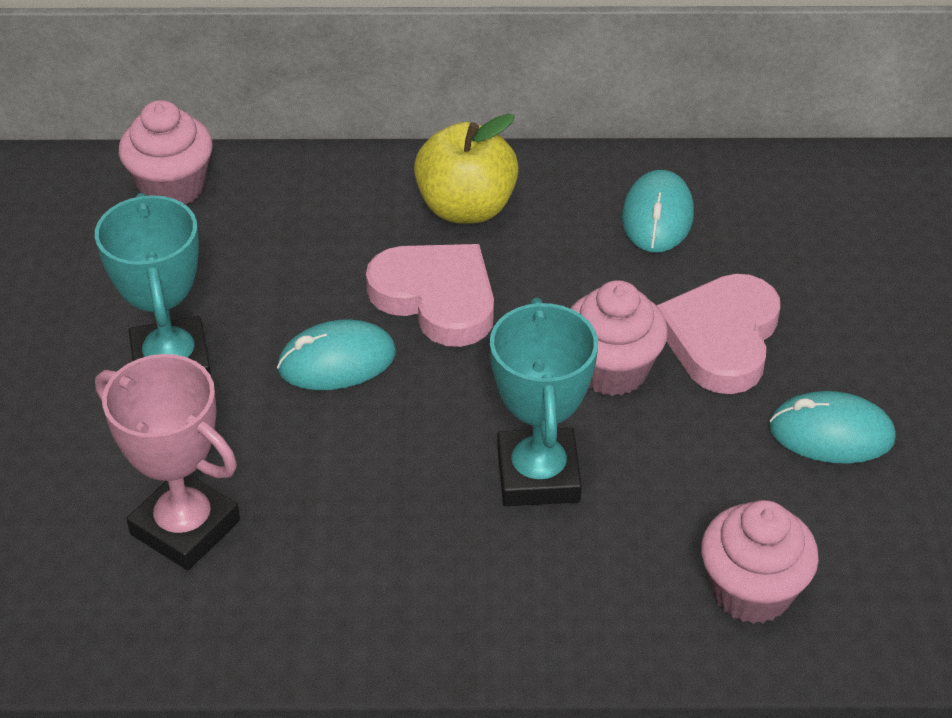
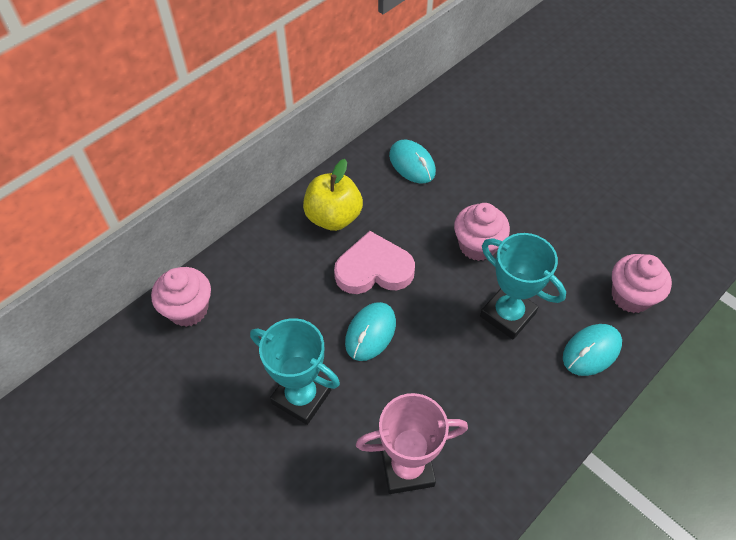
camera: 45 degrees left, 10 degrees up
pink heart [657,274,780,394] -> none
turquoise mouse [769,391,896,464] -> turquoise mouse moved to [563,324,622,376]

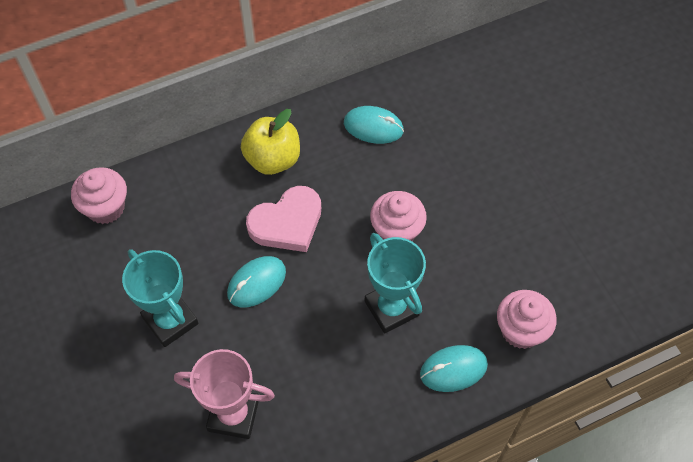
camera: 20 degrees right, 5 degrees up
pink heart [334,231,415,294] -> pink heart turned 135 degrees clockwise [246,186,321,252]
turquoise mouse [389,140,436,183] -> turquoise mouse turned 60 degrees counterclockwise [344,106,404,144]

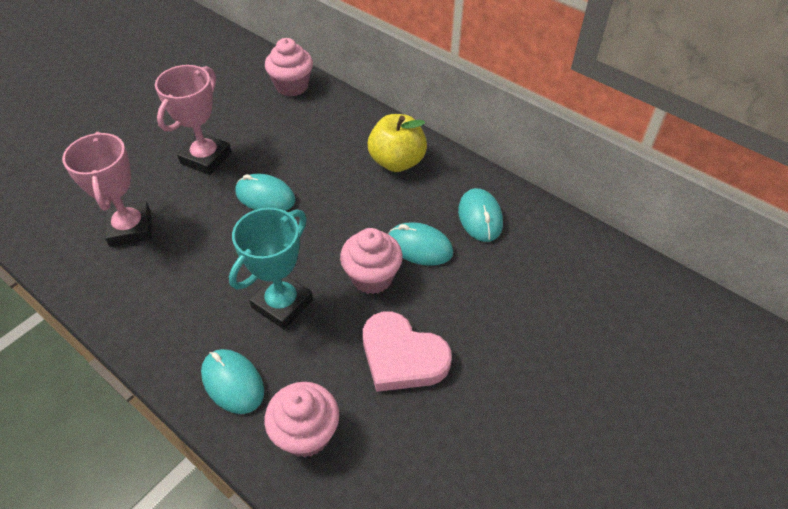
camera: 65 degrees right, 10 degrees down
turquoise trophy [122,249,199,347] -> pink trophy [155,65,232,175]
pink heart [246,186,321,252] -> pink heart moved to [363,311,452,392]
none -> turquoise mouse [388,222,453,266]

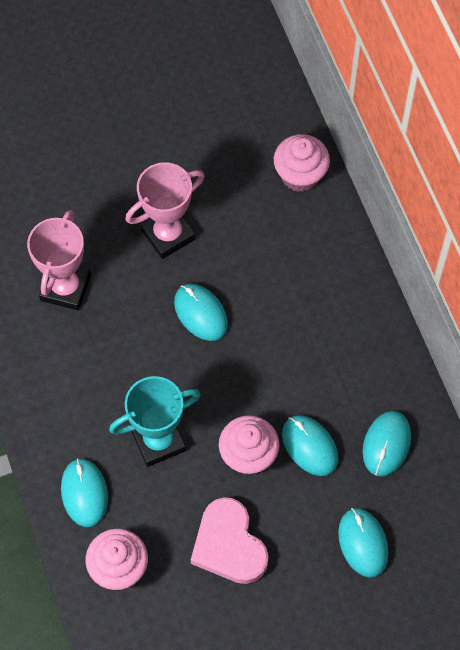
camera: 30 degrees right, 15 degrees up
yellow apple [368,114,427,172] -> none
none -> turquoise mouse [338,508,389,578]

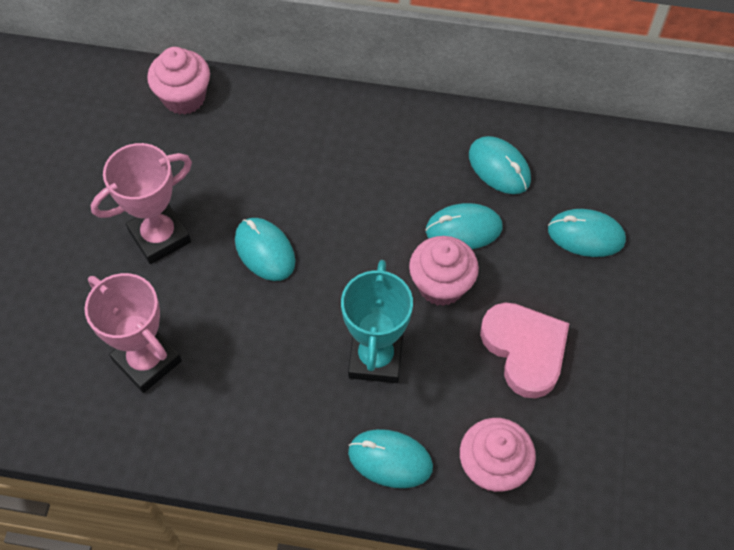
camera: 60 degrees left, 5 degrees down
pink trophy [125,162,205,259] -> pink trophy turned 60 degrees clockwise [91,143,192,264]
turquoise mouse [174,284,228,341] -> turquoise mouse turned 60 degrees clockwise [235,218,295,281]
pink heart [191,497,269,584] -> pink heart turned 120 degrees counterclockwise [480,302,570,398]

